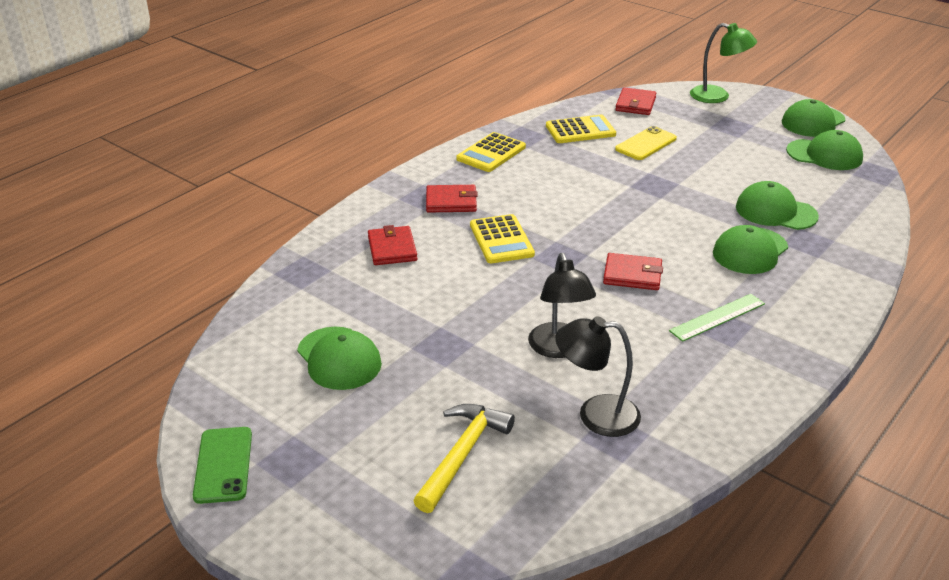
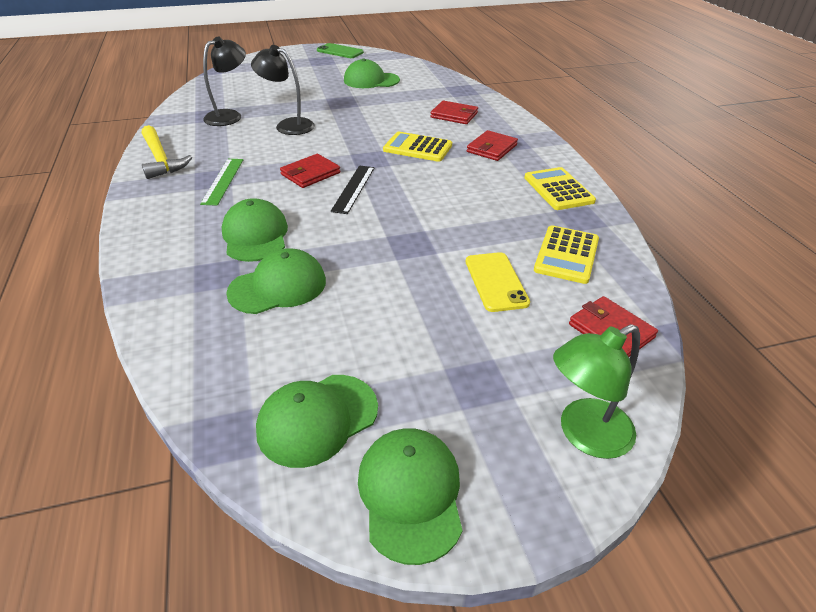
camera: 125 degrees right, 5 degrees up
yellow hammer [413,404,515,513] -> yellow hammer moved to [142,125,192,179]
none -> black ruler [331,165,375,214]

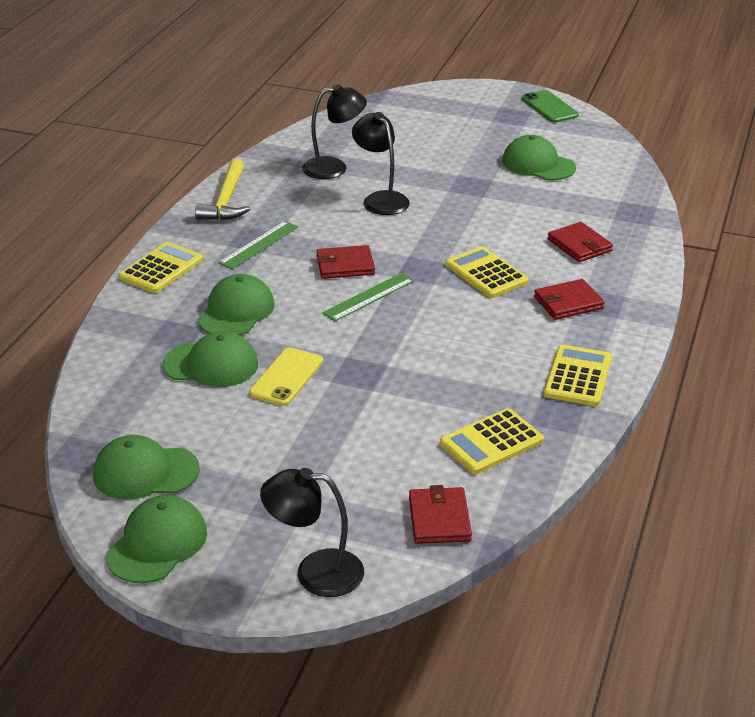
camera: 35 degrees right, 5 degrees down
black ruler [331,165,375,214] -> green ruler [322,273,414,321]
yellow phone [465,252,530,312] -> yellow phone moved to [249,347,323,406]
green lamp [553,324,640,459] -> black lamp [260,468,364,597]
none -> yellow calculator [119,242,203,293]

